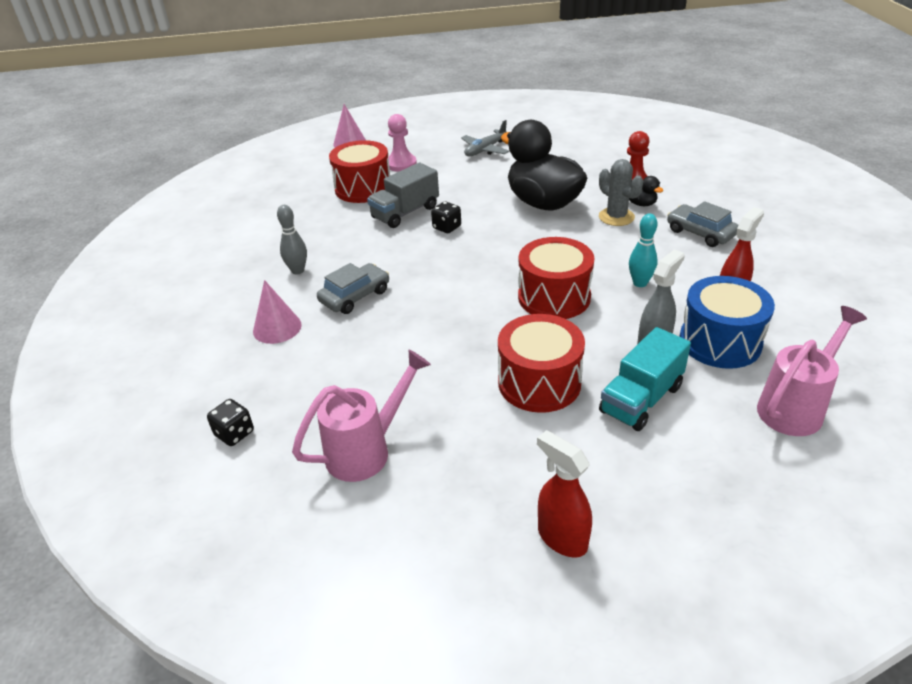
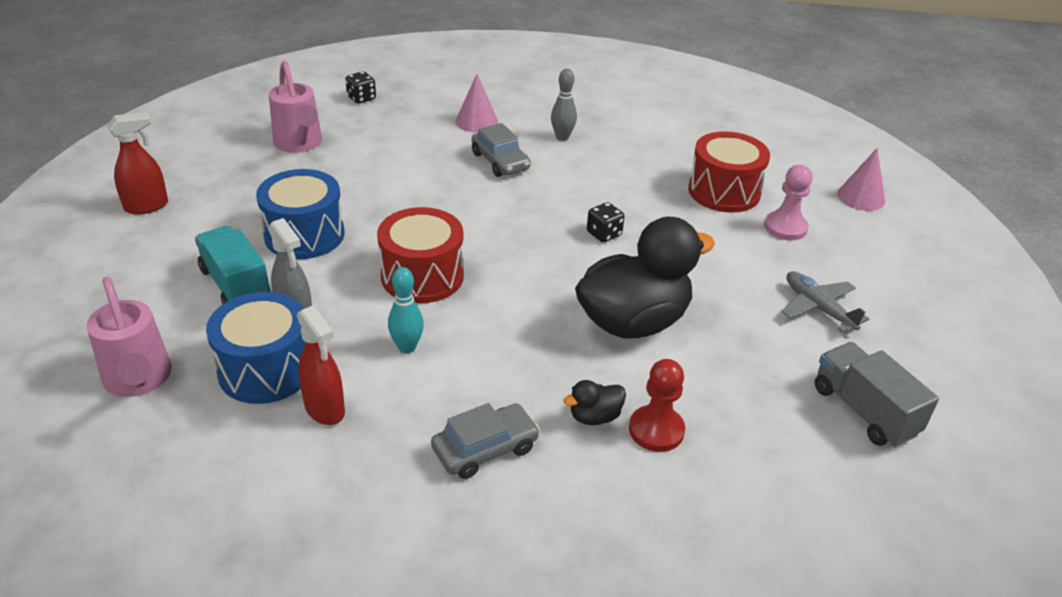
camera: 100 degrees right, 0 degrees up
grey truck [367,163,439,228] -> grey truck moved to [815,342,939,447]
red drum [498,314,585,413] -> blue drum [256,169,344,259]
grey cactus [599,159,643,226] -> none

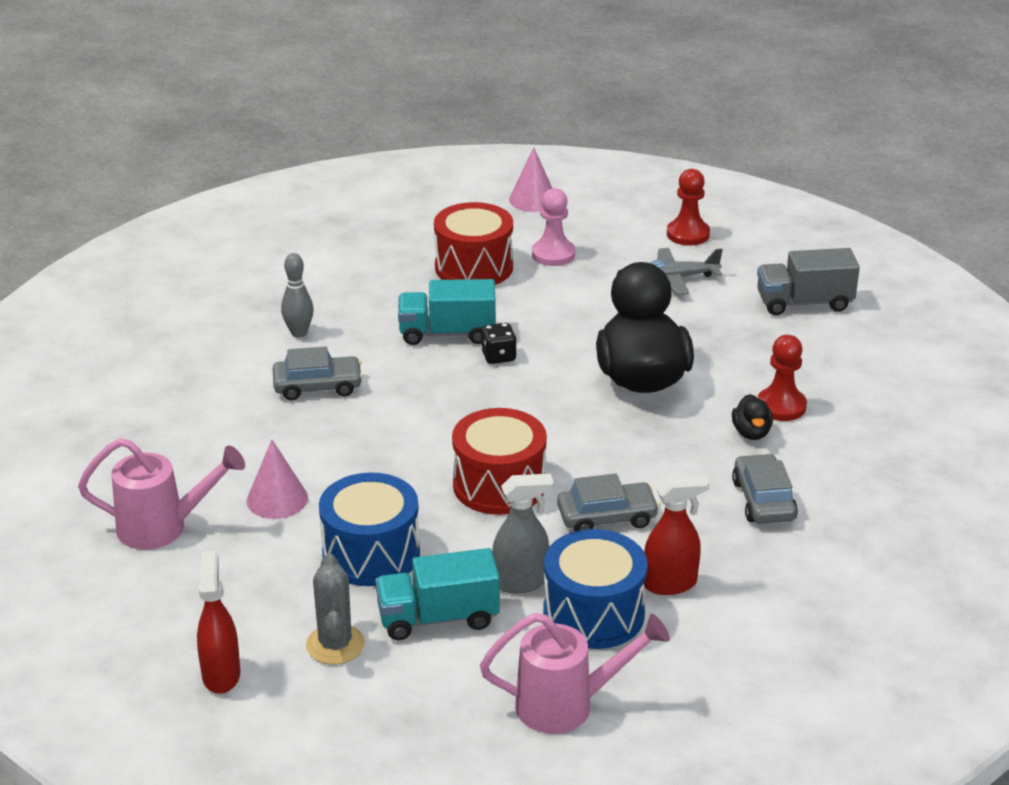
camera: 65 degrees left, 5 degrees down
black dice [345,71,376,104] -> none
turquoise bowling pin [388,267,424,353] -> grey car [557,473,660,531]
pink cone [455,74,498,133] -> pink cone moved to [246,440,308,519]
none -> grey cactus [306,554,365,664]
none -> turquoise truck [398,279,496,345]
none -> red pawn [667,169,710,246]

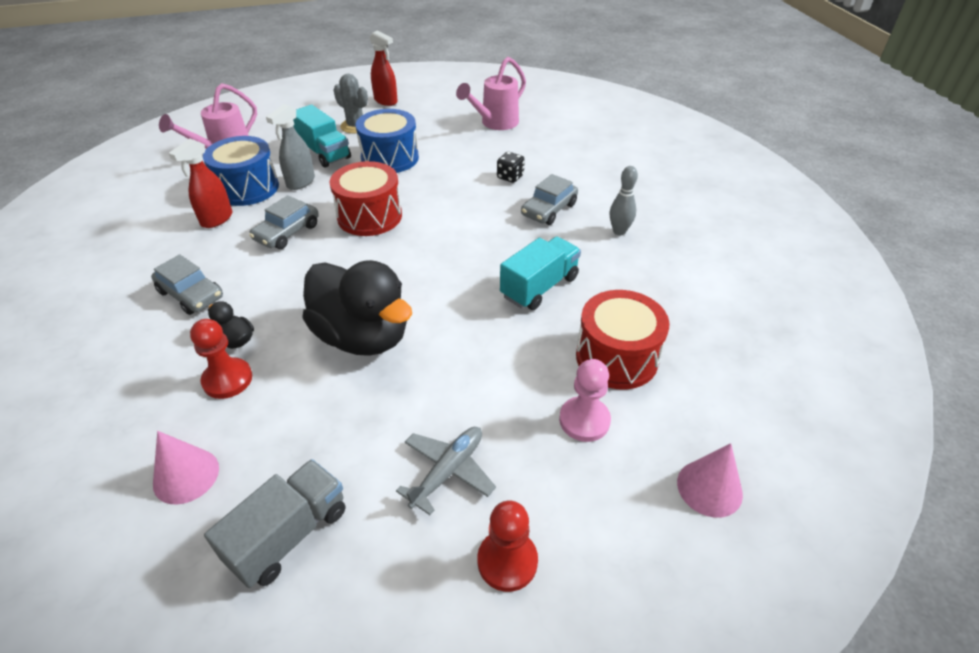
camera: 135 degrees right, 10 degrees up
pink cone [246,440,308,519] -> pink cone moved to [153,431,219,505]
turquoise truck [375,548,500,640] -> turquoise truck turned 105 degrees clockwise [293,105,351,168]
black dice [481,323,517,364] -> black dice moved to [497,152,525,183]

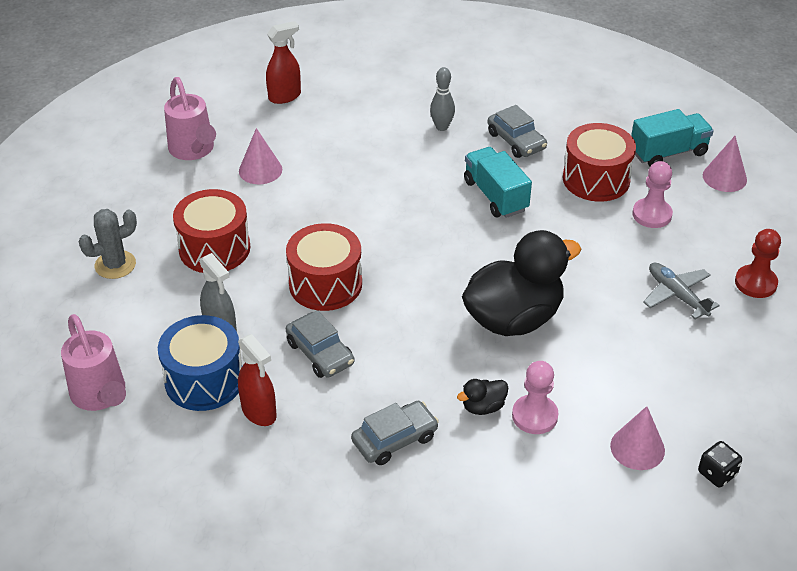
camera: 70 degrees left, 0 degrees up
red pawn [190,319,252,399] -> pink pawn [512,361,559,434]
grey truck [204,459,345,588] -> none
turquoise truck [293,105,351,168] -> turquoise truck moved to [631,109,714,166]
blue drum [356,109,419,173] -> red drum [173,189,250,273]
red spray bottle [369,30,398,106] -> red spray bottle moved to [266,21,301,104]
black dice [497,152,525,183] -> black dice moved to [698,441,742,488]
grey car [521,174,578,225] -> grey car moved to [488,105,547,158]
none -> pink cone [239,128,282,184]

